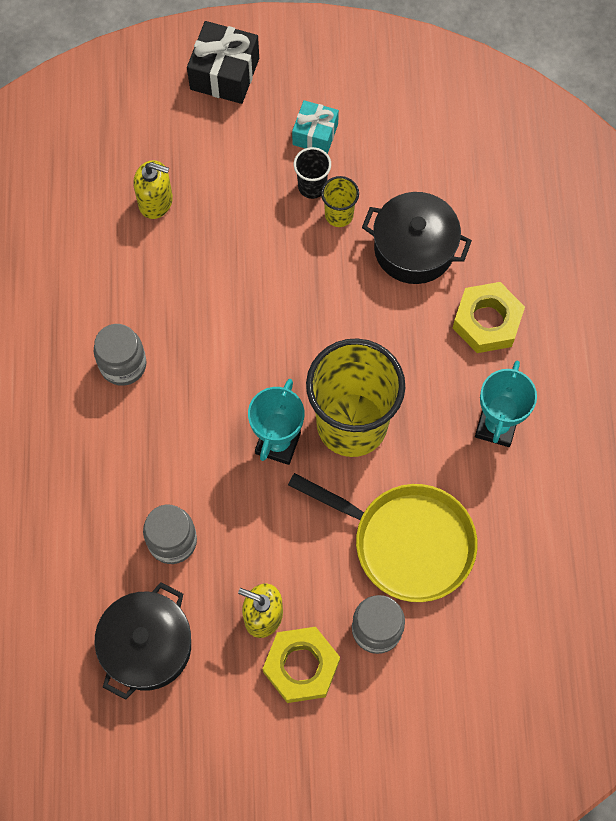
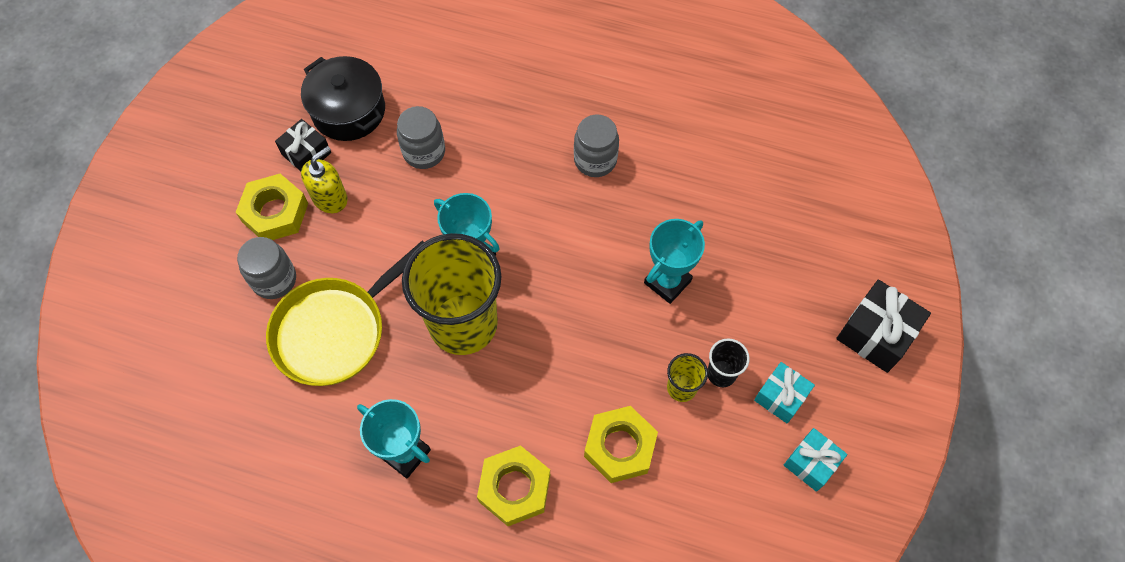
camera: 110 degrees right, 5 degrees down
yellow soap dispenser [133,160,173,219] -> none
black pot [362,192,472,284] -> yellow nut [584,406,658,483]
none -> black gift [275,119,331,171]
none -> turquoise trophy [644,219,705,304]
none -> turquoise gift [784,428,847,492]

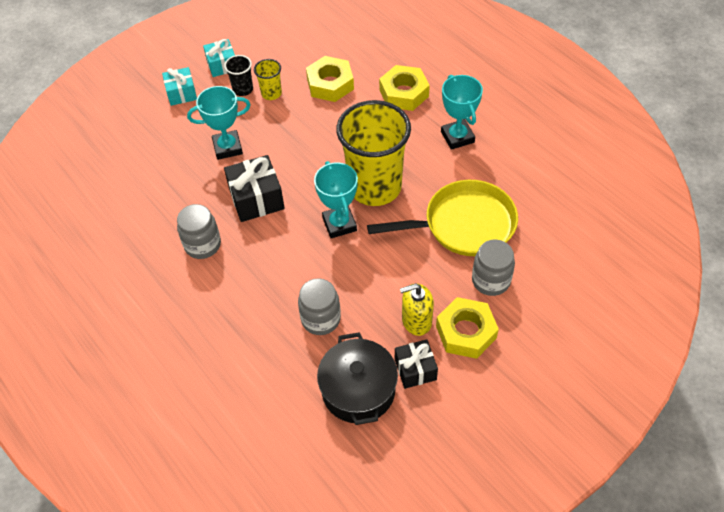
camera: 145 degrees left, 10 degrees down
turquoise gift [784,428,847,492] -> turquoise gift moved to [162,67,197,106]
black gift [836,279,931,373] -> black gift moved to [224,155,285,222]

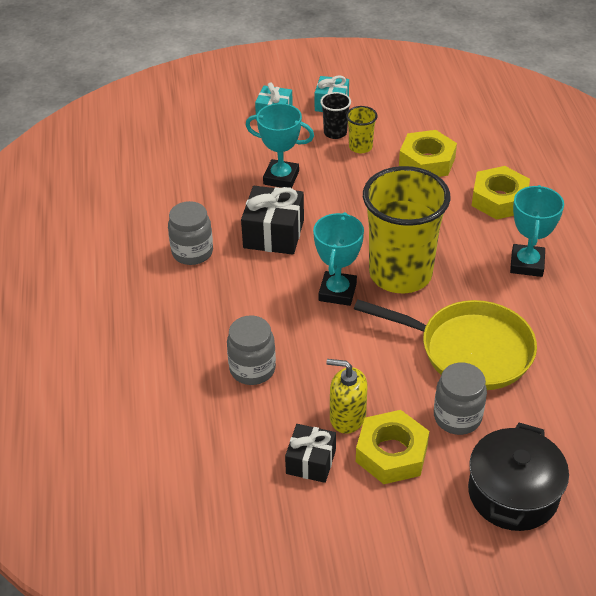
camera: 30 degrees right, 10 degrees down
black pot [317,332,398,425] -> black pot moved to [468,423,569,531]

